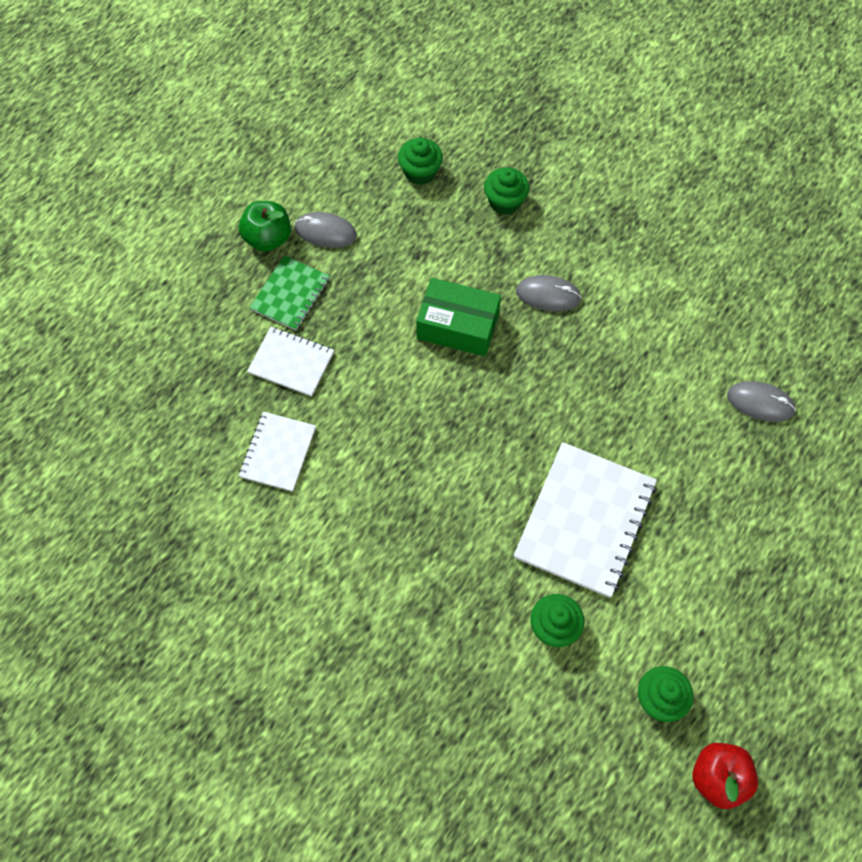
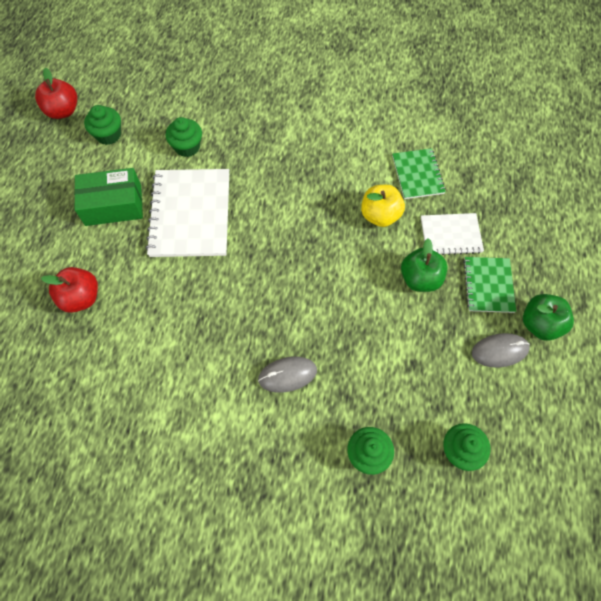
camera: 155 degrees right, 0 degrees up
white notebook [239,411,316,492] -> green notebook [392,148,446,199]
green box [416,278,501,357] -> green box moved to [74,168,143,226]
grey mouse [727,381,796,422] -> none
none -> red apple [41,267,98,313]
none -> yellow apple [361,185,405,227]
none -> green apple [401,238,448,292]

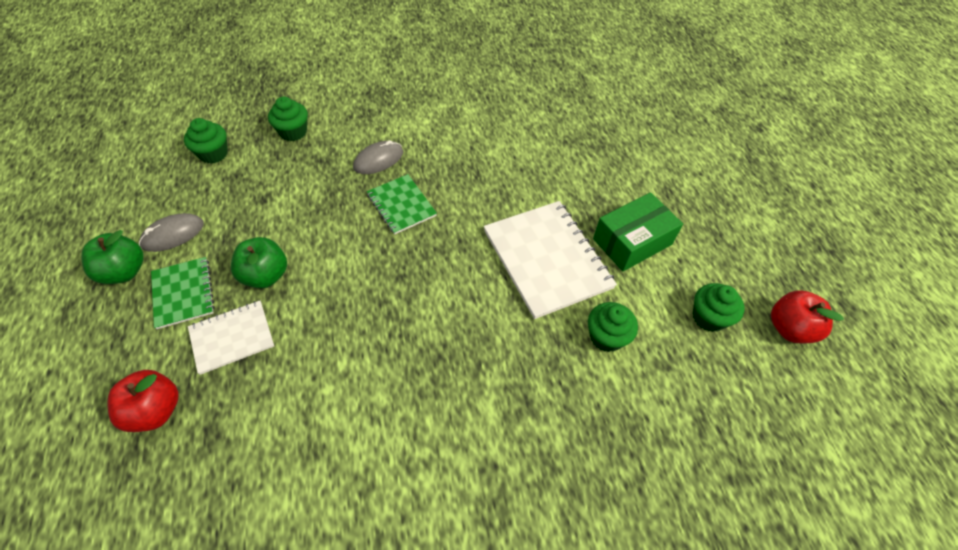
camera: 155 degrees right, 10 degrees down
red apple [41,267,98,313] -> red apple moved to [107,370,179,432]
yellow apple [361,185,405,227] -> none
green notebook [392,148,446,199] -> green notebook moved to [367,174,437,234]

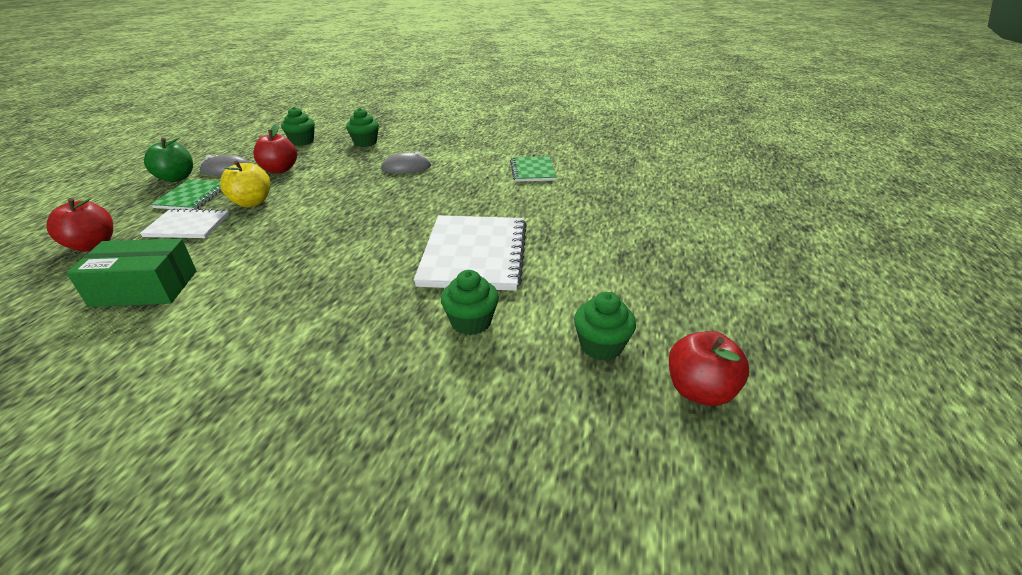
camera: 30 degrees right, 20 degrees down
green apple [231,237,287,288] -> yellow apple [220,160,270,207]
green notebook [367,174,437,234] -> green notebook moved to [510,156,557,182]
green box [593,193,683,272] -> green box moved to [66,238,196,307]
none -> red apple [253,124,297,173]

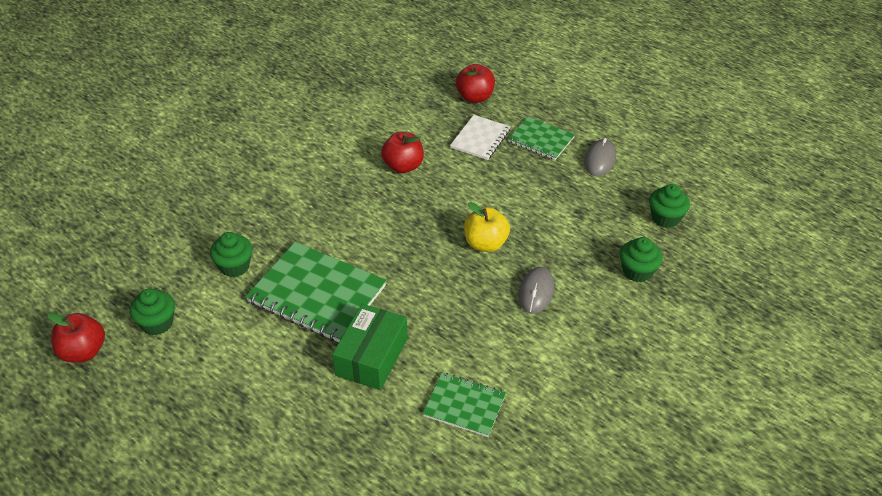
camera: 115 degrees right, 10 degrees up
green box [66,238,196,307] -> green box moved to [332,304,408,390]
green apple [144,138,193,182] -> none
yellow apple [220,160,270,207] -> yellow apple moved to [464,202,510,252]
red apple [253,124,297,173] -> red apple moved to [381,132,424,173]
white notebook [414,215,527,291] -> green notebook [246,242,387,342]

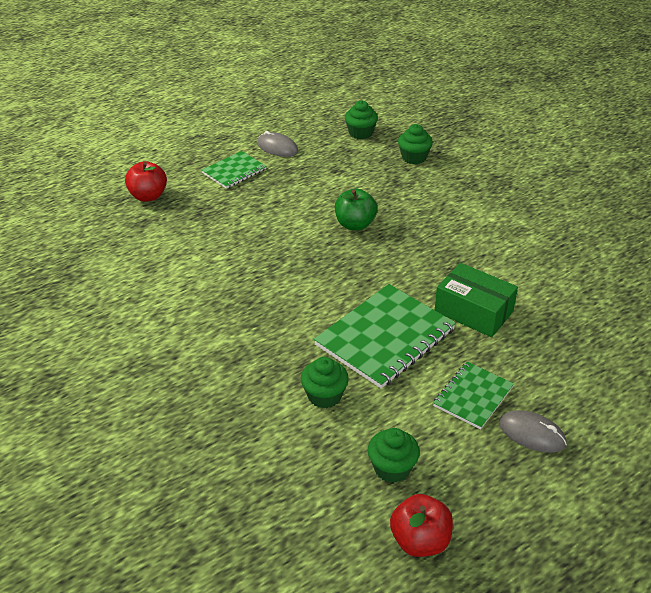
camera: 75 degrees left, 5 degrees down
red apple [381,132,424,173] -> none
green notebook [422,373,506,437] -> green notebook moved to [433,362,514,430]
white notebook [450,115,511,160] -> none
yellow apple [464,202,510,252] -> green apple [335,189,377,231]
grey mouse [518,267,554,314] -> grey mouse moved to [499,410,567,453]

